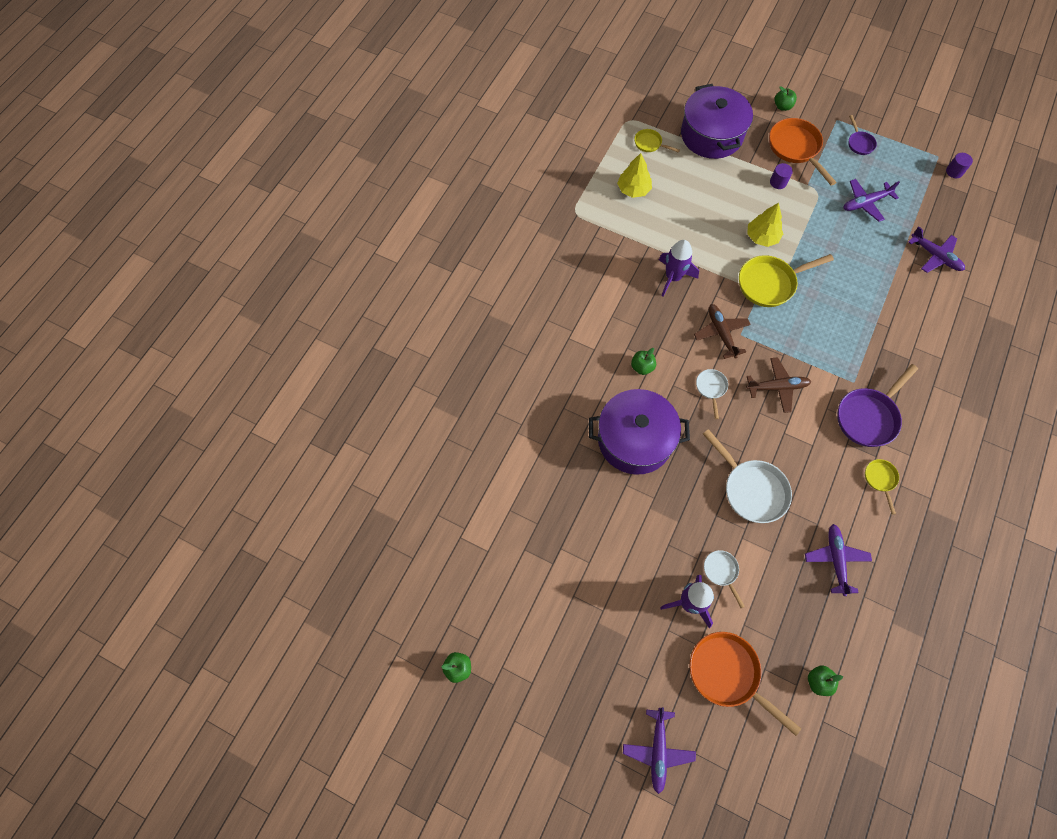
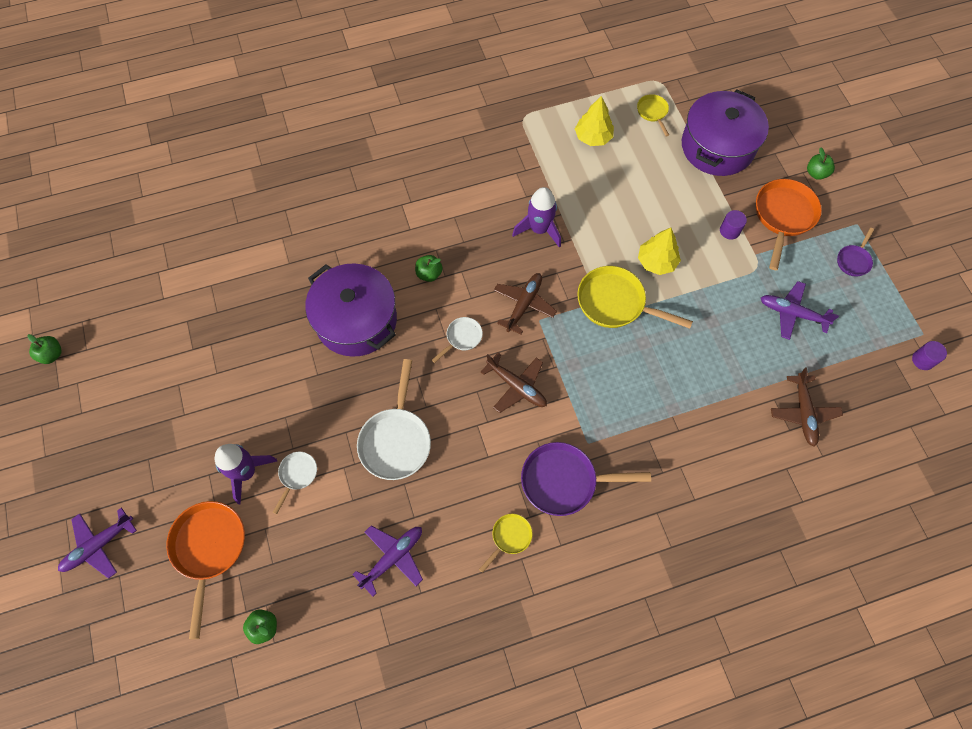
camera: 45 degrees right, 0 degrees up
purple plane [908,226,965,273] -> brown plane [771,368,843,447]

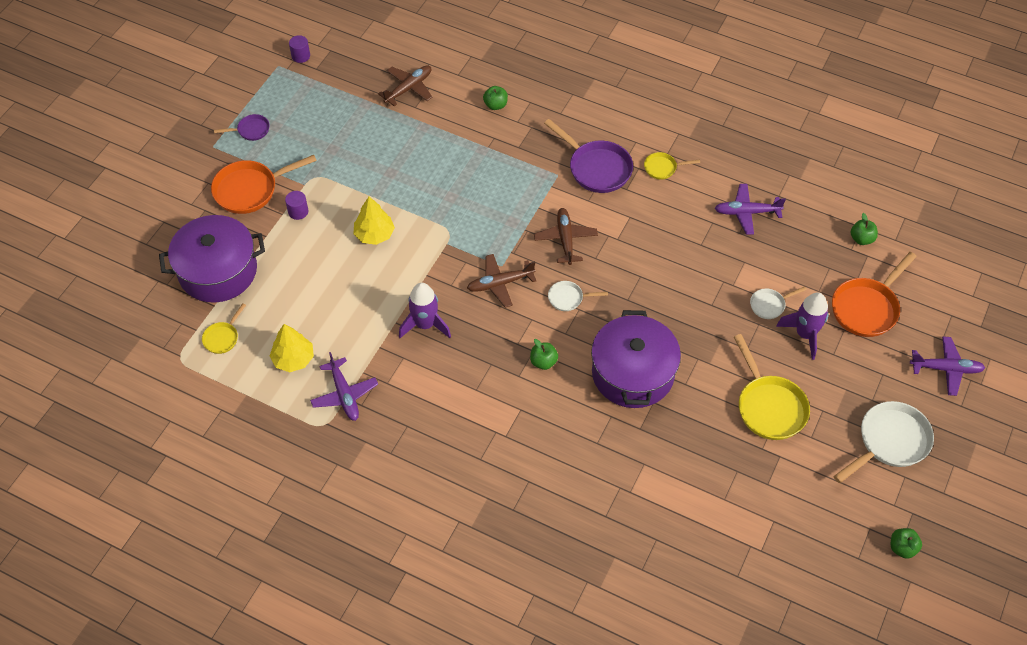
camera: 135 degrees left, 10 degrees down
white pan [357,359,431,480] -> white pan moved to [834,401,934,483]
yellow pan [577,266,693,329] -> yellow pan moved to [734,334,810,440]
purple plane [761,281,839,340] -> purple plane moved to [310,352,378,421]
green apple [807,147,835,180] -> green apple moved to [483,86,508,110]

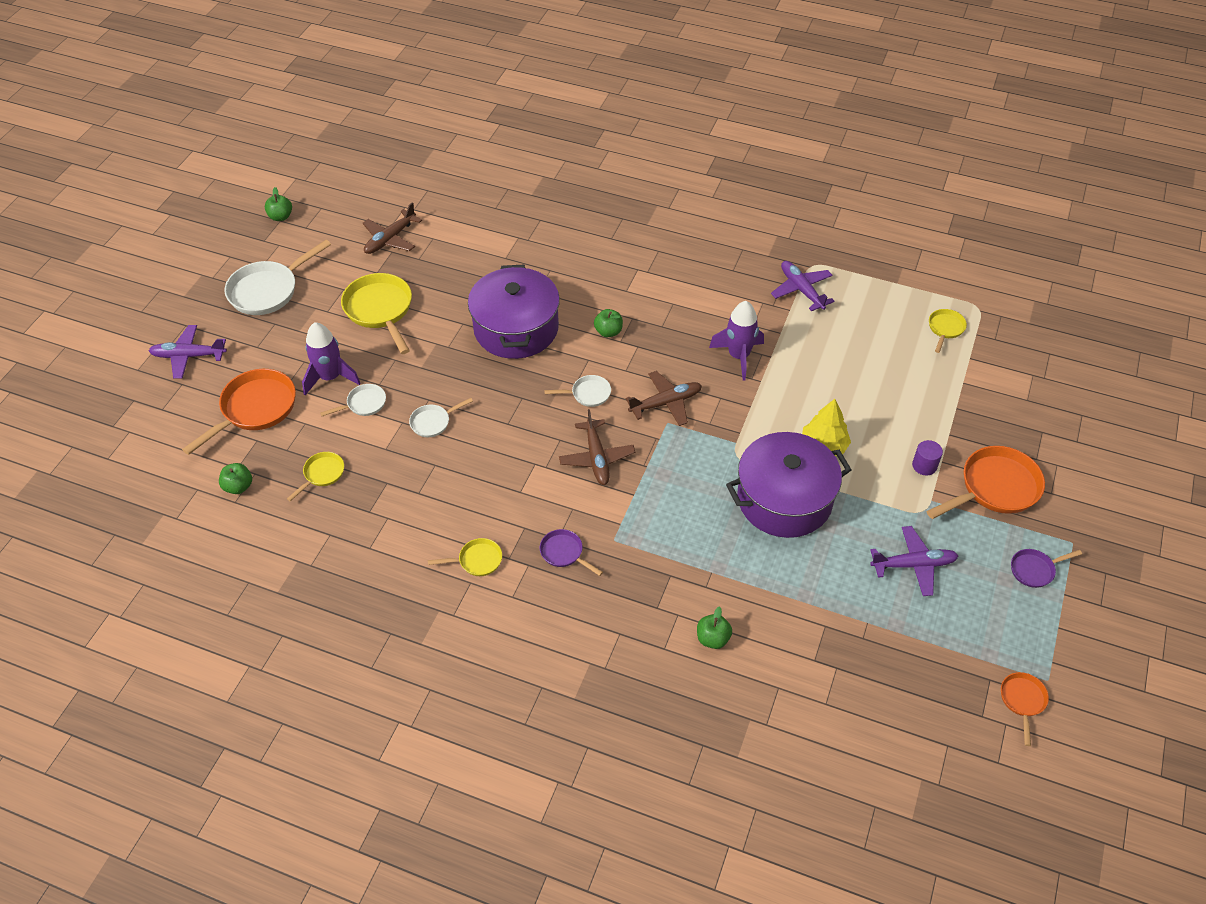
camera: 175 degrees right, 5 degrees down
purple pot [159,215,265,302] -> purple pot moved to [726,432,851,538]
yellow tree [270,324,314,372] -> none
purple cylinder [289,35,310,63] -> orange pan [1001,672,1049,746]
brown plane [378,65,432,106] -> brown plane moved to [363,202,422,254]
purple pan [544,119,633,193] -> purple pan [539,529,603,576], size x0.52
purple plane [715,184,786,234] -> purple plane moved to [870,526,958,596]
none -> yellow pan [287,452,344,501]
none -> white pan [409,398,473,437]

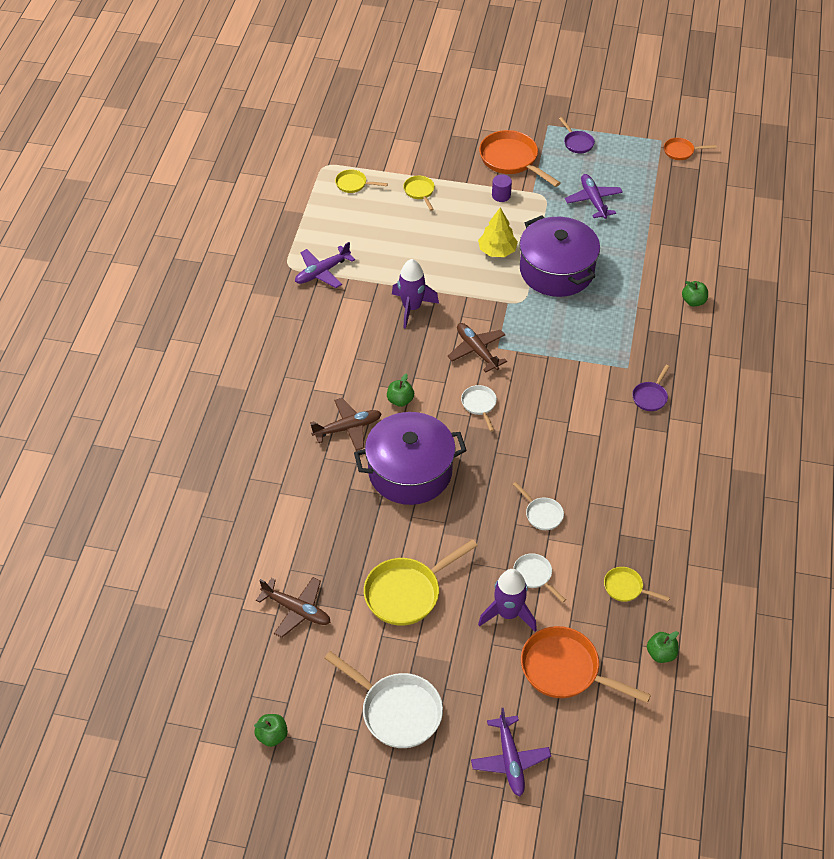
camera: 100 degrees left, 0 degrees up
yellow pan [428,538,502,576] -> yellow pan moved to [403,176,435,211]
brown plane [559,409,635,485] -> brown plane moved to [310,398,382,451]

